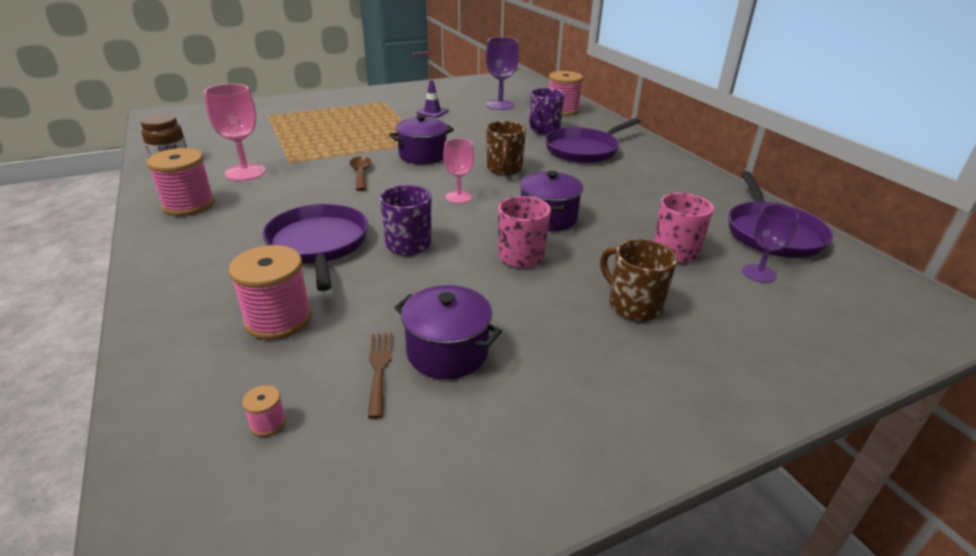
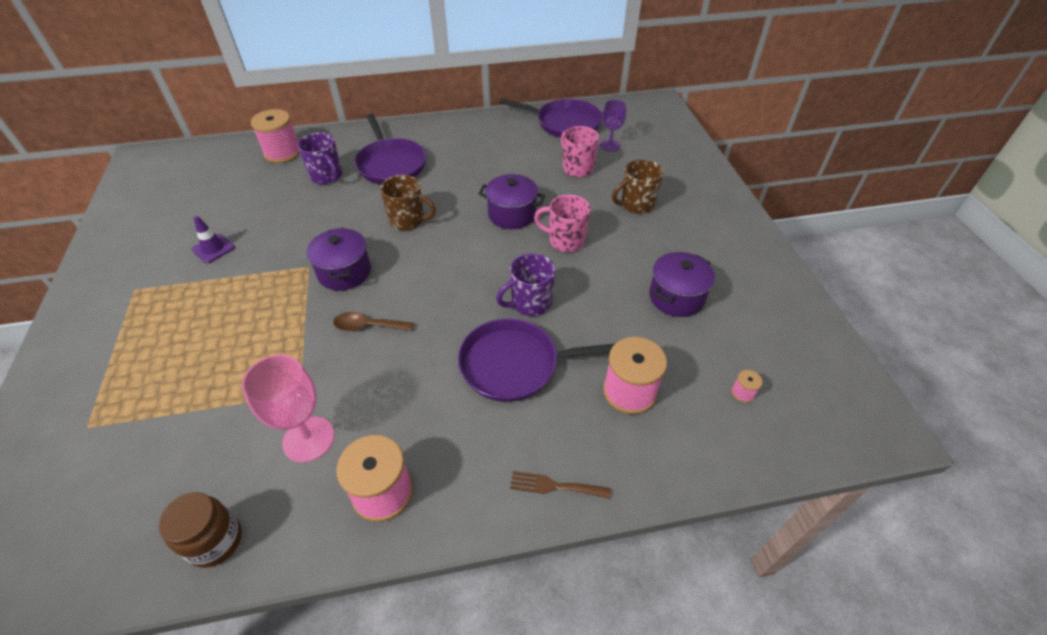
camera: 75 degrees left, 15 degrees up
brown fork [368,333,393,419] -> brown fork moved to [510,471,611,499]
pink goblet [443,138,474,204] -> none
purple goblet [486,37,519,110] -> none

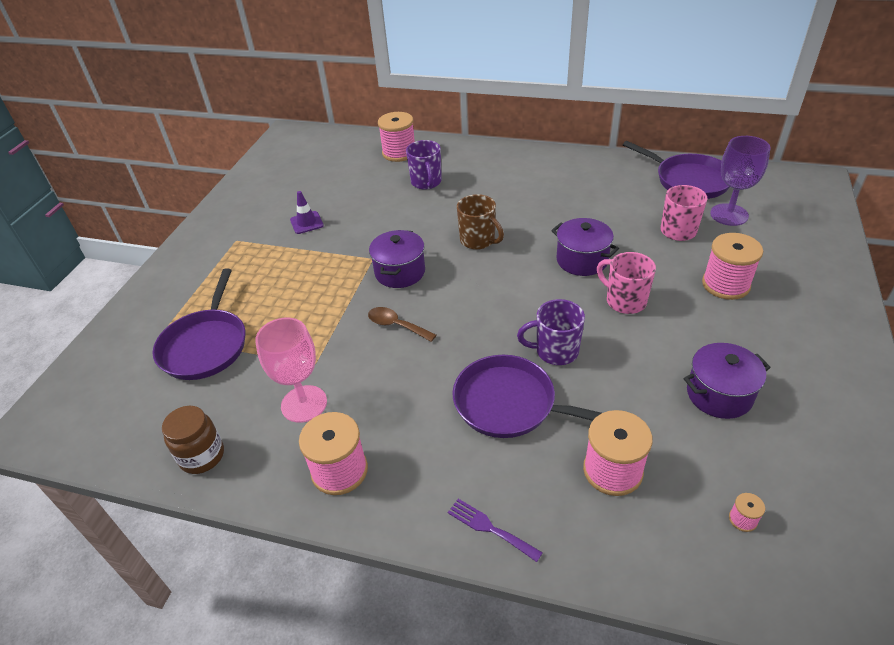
camera: 30 degrees right, 5 degrees down
purple pan [354,114,426,184] -> purple pan moved to [152,268,245,380]
brown fork [510,471,611,499] -> purple fork [448,499,543,562]
purple goblet [600,100,626,152] -> purple goblet [710,136,771,226], size x1.55
brown mug [612,159,664,214] -> pink spool [702,233,763,300]

